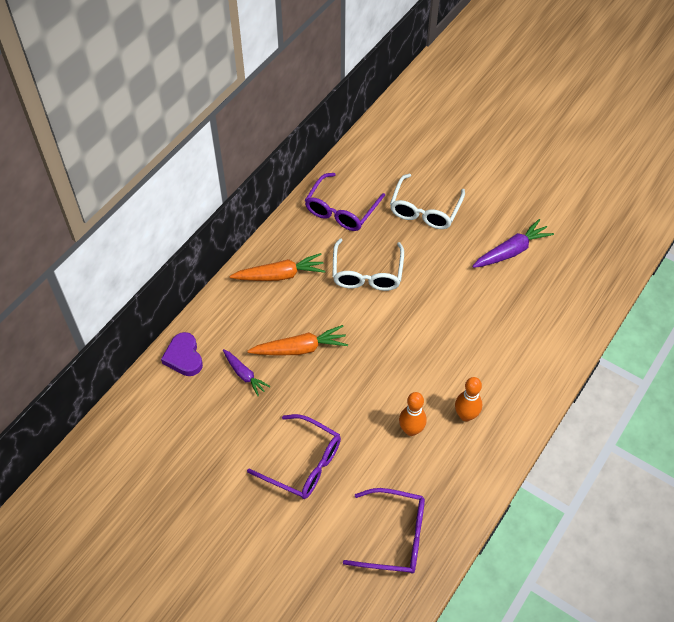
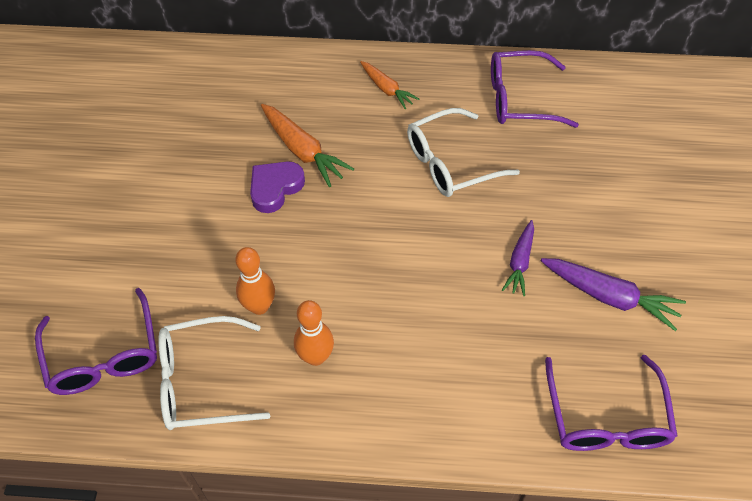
camera: 60 degrees right, 0 degrees up
purple heart [161,332,203,376] -> purple heart moved to [250,161,305,213]
purple carrot [223,349,270,396] -> purple carrot moved to [502,220,534,296]
orange carrot [230,253,325,281] -> orange carrot [360,61,419,109], size x0.64
purple glasses [247,414,341,499] -> purple glasses moved to [545,355,677,451]
white glasses [390,174,465,229] -> white glasses moved to [158,316,270,430]

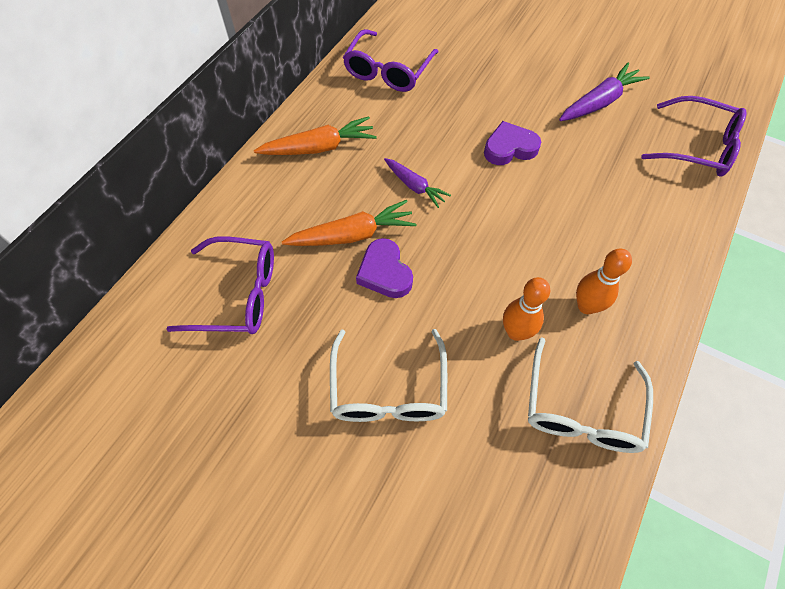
camera: 65 degrees left, 5 degrees up
purple glasses [35,288,157,395] -> purple glasses moved to [166,236,274,334]
orange carrot [360,61,419,109] -> orange carrot [254,116,377,155], size x1.56
white glasses [407,108,520,197] -> white glasses moved to [330,329,447,422]
purple carrot [502,220,534,296] -> purple carrot moved to [384,158,451,208]
none -> purple heart [484,121,541,165]

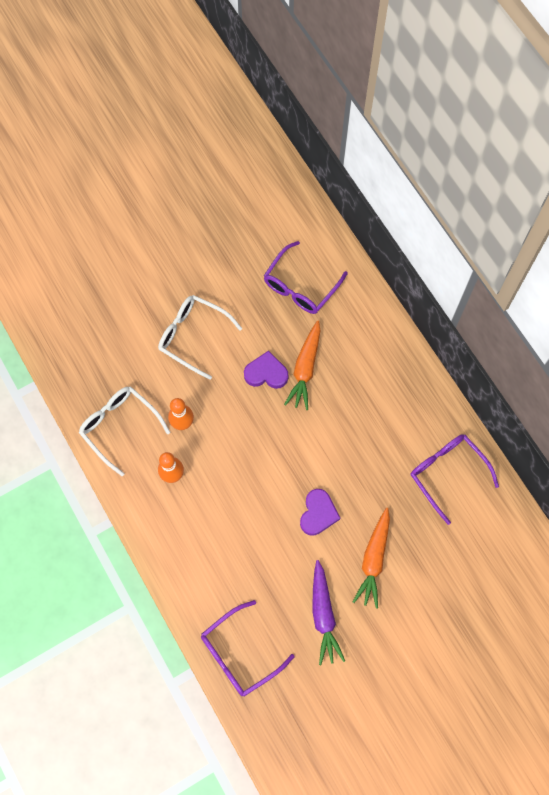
camera: 120 degrees right, 10 degrees up
orange carrot [254,116,377,155] -> orange carrot moved to [353,508,390,609]
purple carrot [384,158,451,208] -> none

